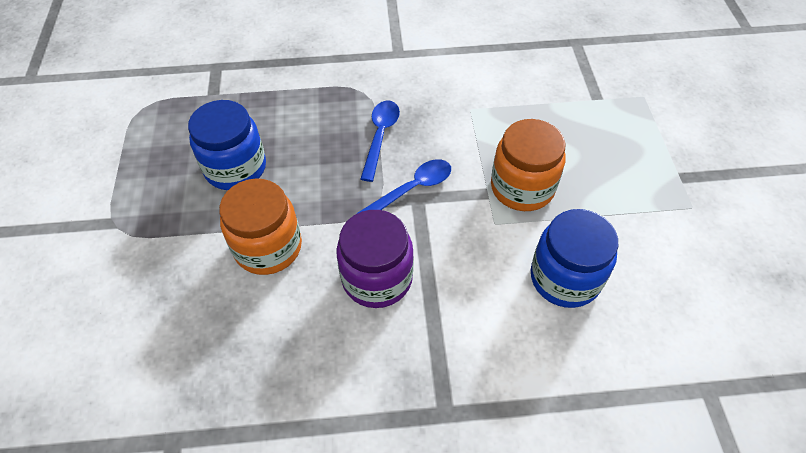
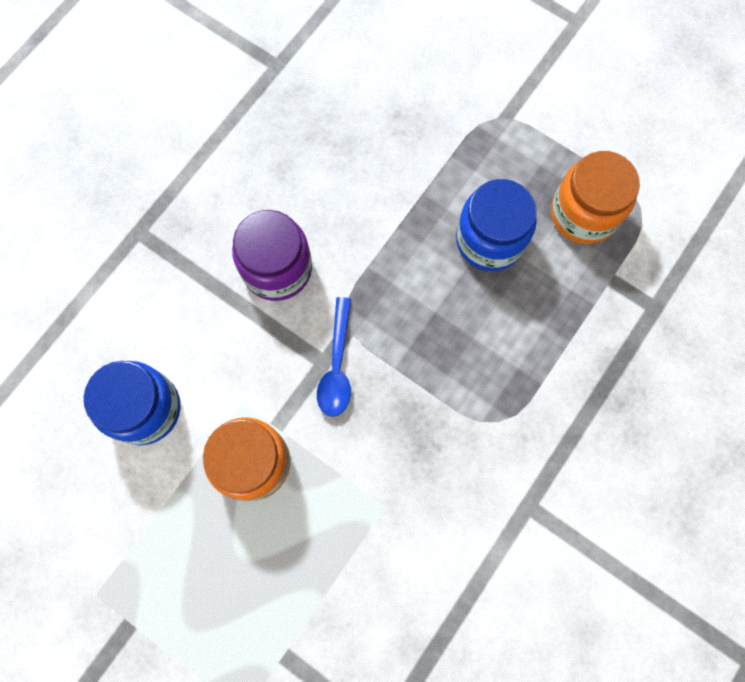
camera: 130 degrees right, 20 degrees up
orange jar [219,178,302,275] -> orange jar moved to [551,151,640,244]
blue spoon [361,101,400,182] -> none

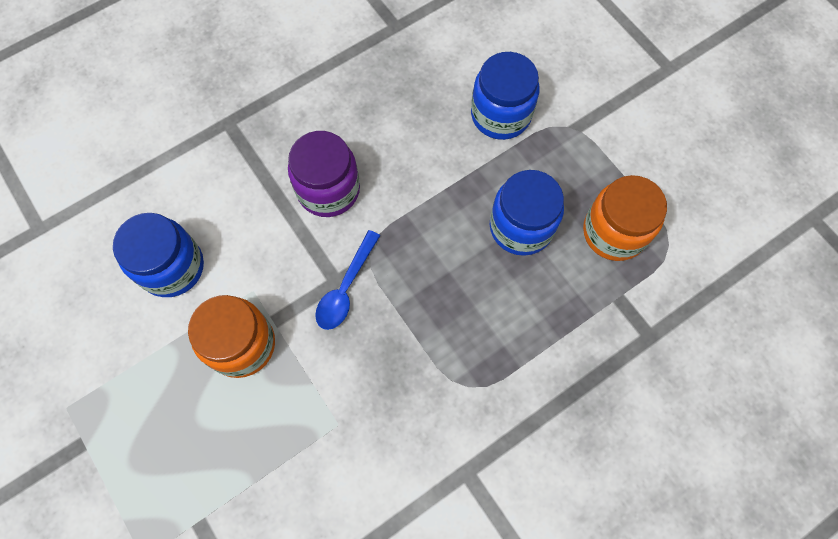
camera: 20 degrees right, 5 degrees down
none -> blue jar [471,52,539,140]

